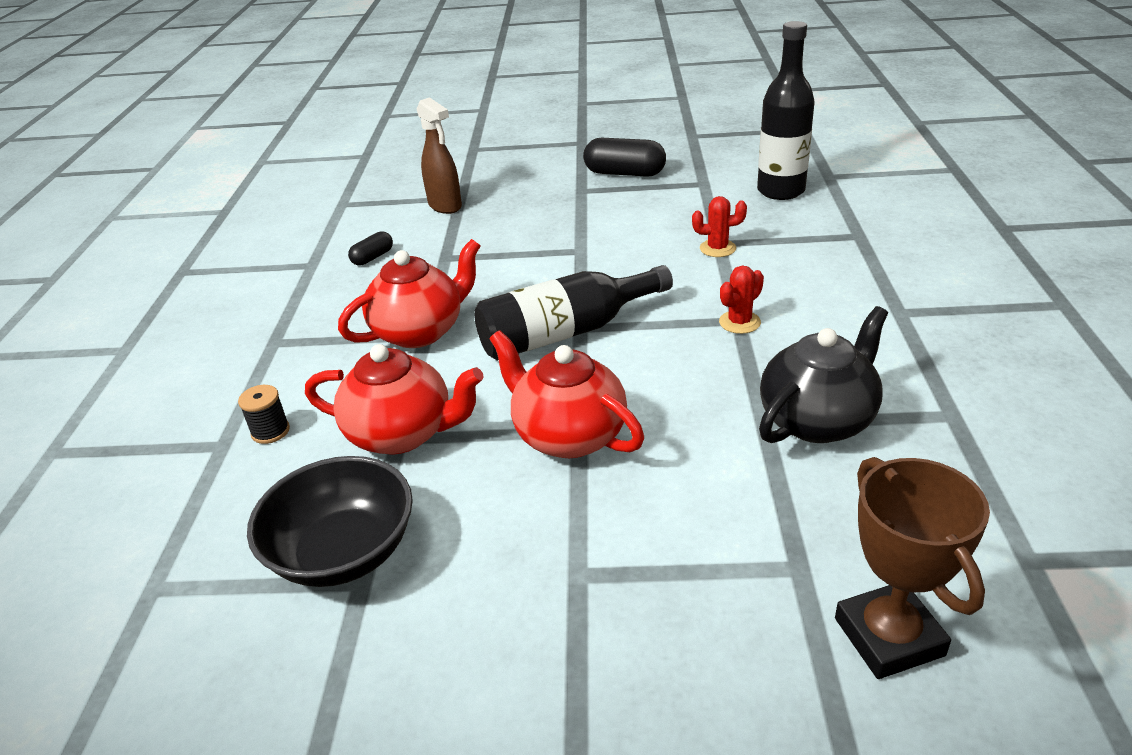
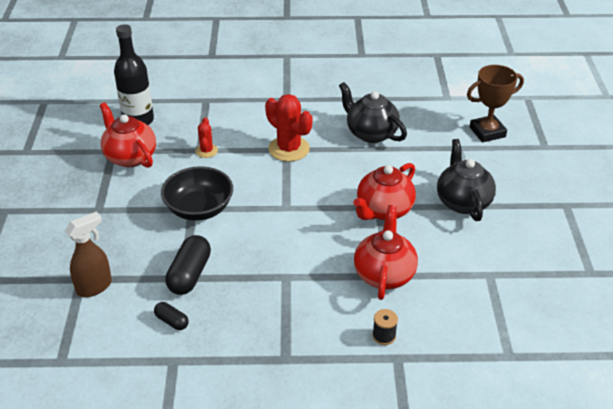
camera: 95 degrees left, 5 degrees up
black bowl [247,456,413,587] -> black bowl moved to [161,166,233,221]
red teapot [338,239,481,348] -> red teapot moved to [100,102,156,168]
black bottle [474,265,673,360] -> none
black capsule [583,138,666,177] -> black capsule moved to [165,235,211,295]
red cactus [719,265,764,334] -> red cactus [265,94,313,162], size x1.84
none -> black teapot [437,139,496,221]

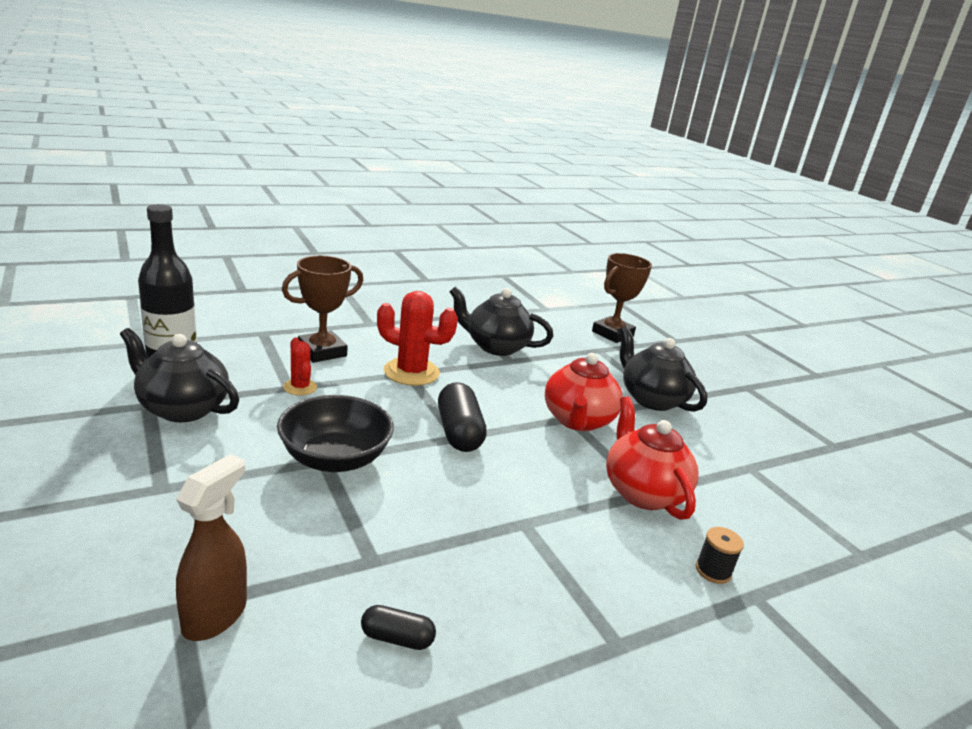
camera: 30 degrees left, 15 degrees down
red teapot [100,102,156,168] -> black teapot [120,328,239,422]
black capsule [165,235,211,295] -> black capsule moved to [438,382,487,452]
none -> brown trophy [282,256,364,363]

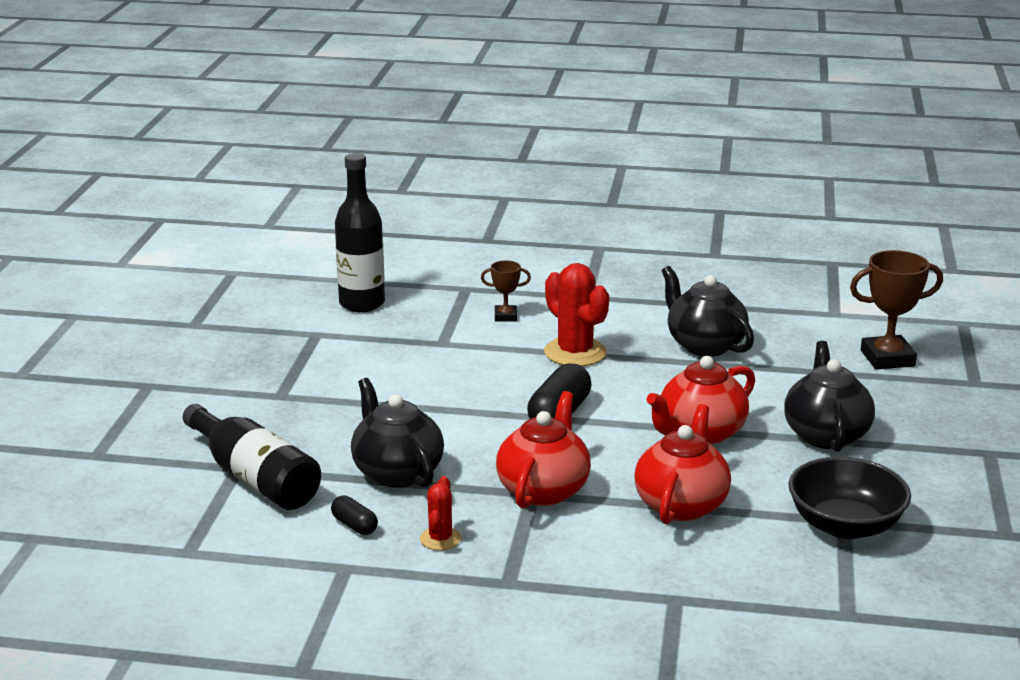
camera: 40 degrees right, 0 degrees up
black teapot [120,328,239,422] -> black teapot moved to [351,378,444,488]
brown spray bottle [176,454,247,641] -> black bottle [183,404,321,510]
black bowl [277,395,394,472] -> black bowl moved to [788,457,911,539]
brown trophy [282,256,364,363] -> brown trophy [481,260,531,321], size x0.55
red cactus [283,337,317,396] -> red cactus moved to [420,476,461,550]
black spool [696,527,744,584] -> none
none -> red teapot [496,391,591,509]

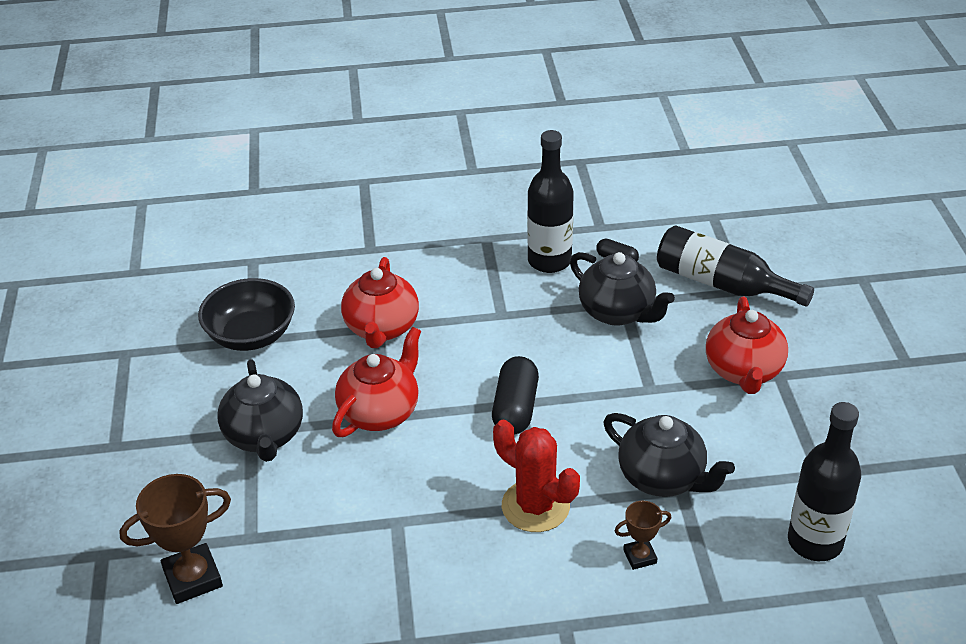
camera: 165 degrees right, 15 degrees up
red cactus [420,476,461,550] -> black bottle [527,130,574,273]
red teapot [496,391,591,509] -> red teapot moved to [706,297,788,394]
black teapot [662,266,754,357] -> black teapot moved to [603,413,735,497]

